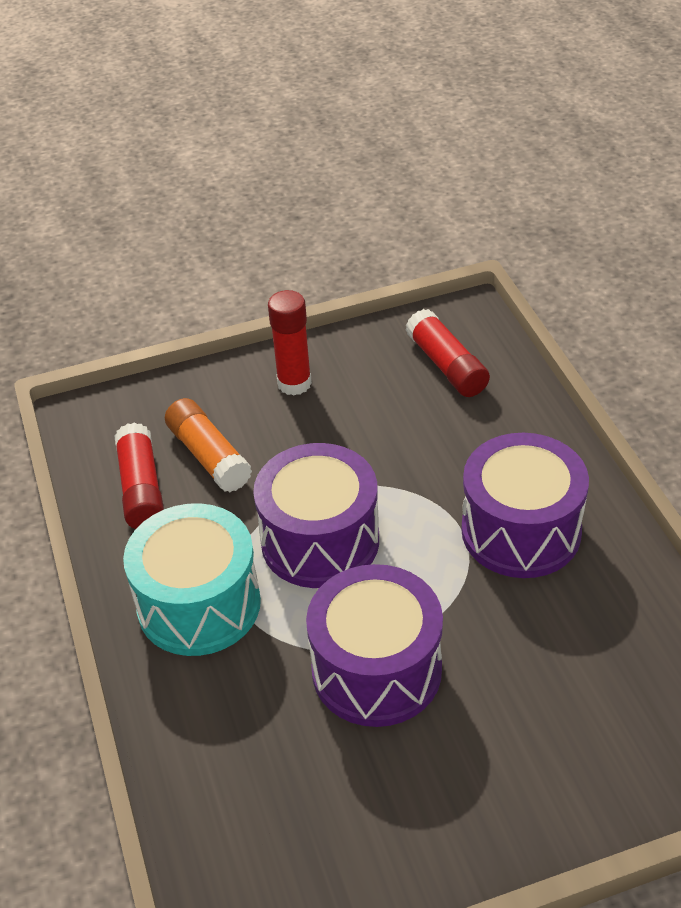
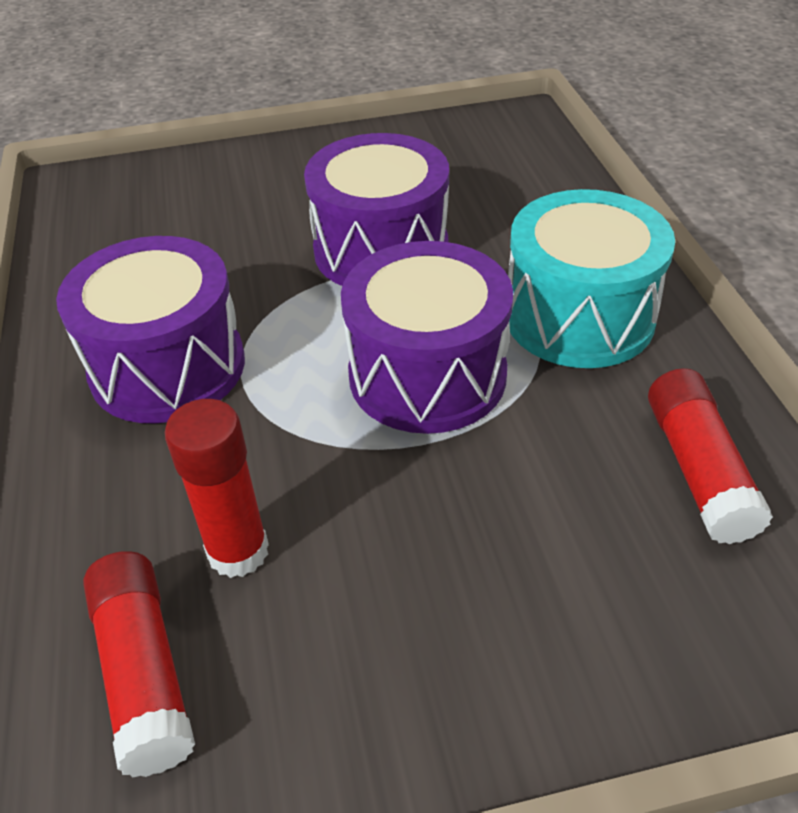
camera: 175 degrees left, 0 degrees up
orange glue stick [165,398,252,492] -> none
red glue stick [268,290,312,396] -> red glue stick moved to [165,399,269,578]

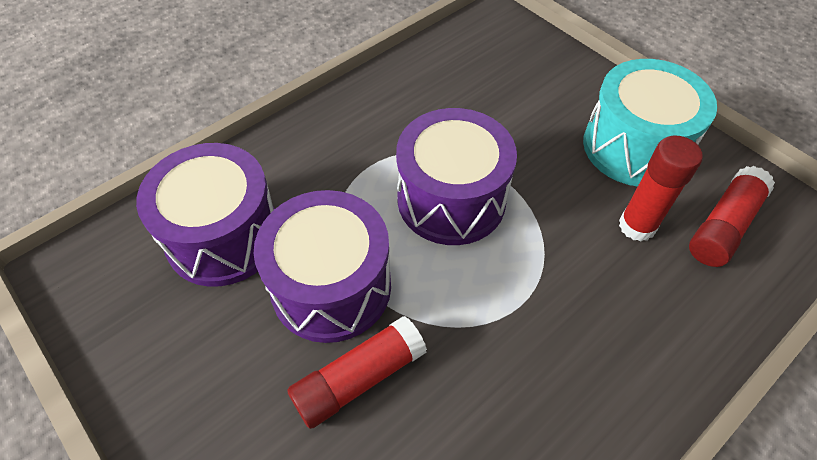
camera: 120 degrees left, 10 degrees up
purple drum [56,236,245,424] -> purple drum moved to [136,143,275,287]
turquoise drum [508,189,675,368] -> turquoise drum moved to [583,59,717,186]
red glue stick [648,368,773,544] -> red glue stick moved to [287,316,427,429]

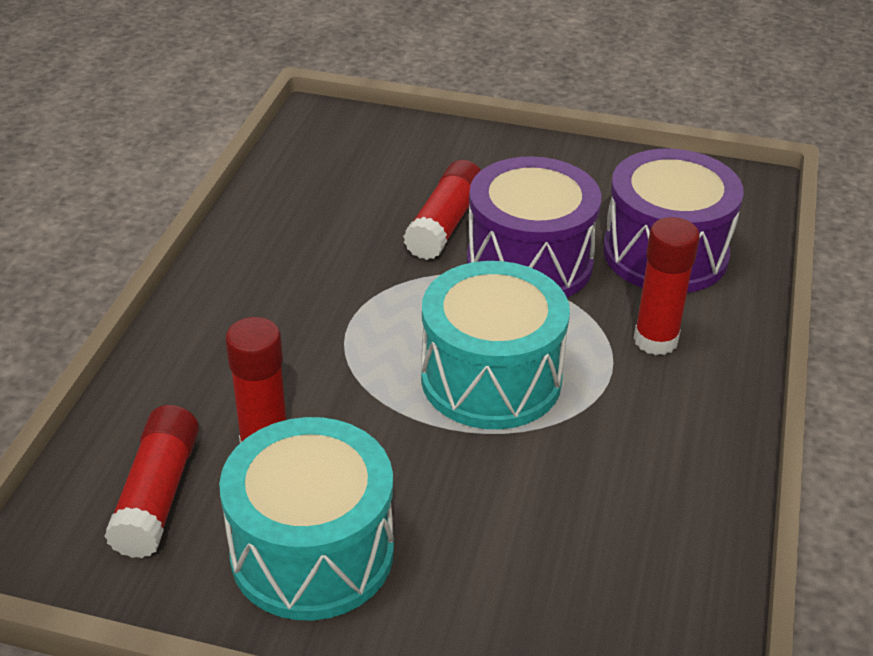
camera: 145 degrees right, 15 degrees down
purple drum [396,108,517,245] -> turquoise drum [421,261,570,429]
none -> red glue stick [633,217,700,355]

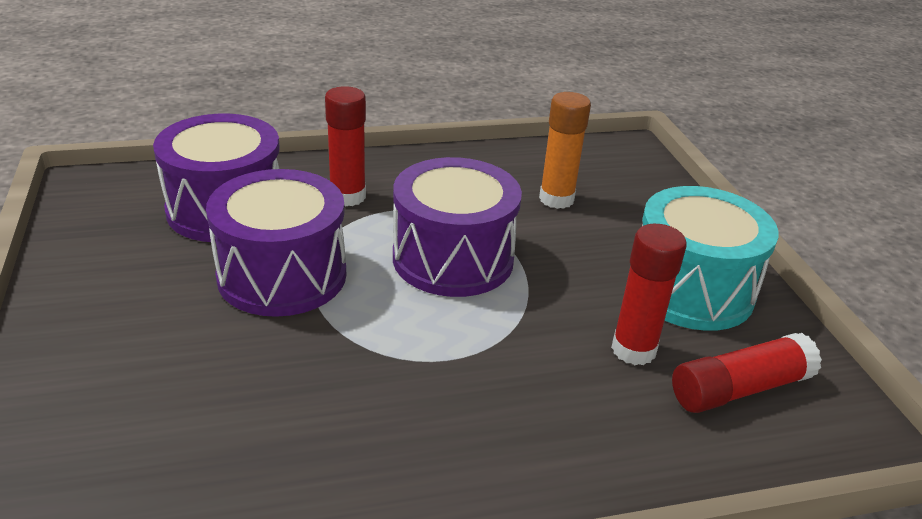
camera: 120 degrees left, 5 degrees down
red glue stick [403,160,481,260] -> none
turquoise drum [421,261,570,429] -> purple drum [393,157,522,297]
none -> orange glue stick [539,92,591,209]

